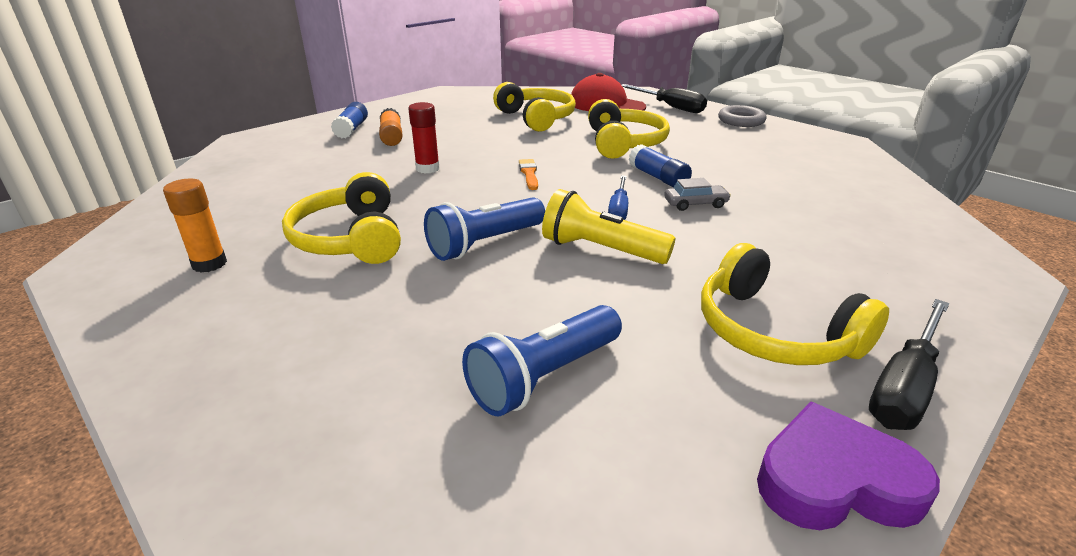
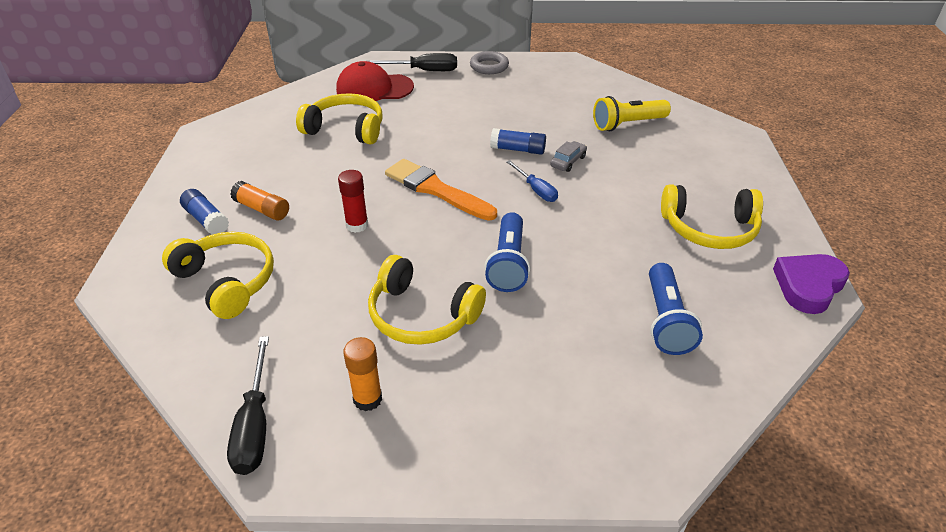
camera: 45 degrees left, 10 degrees up
orange brush [519,159,538,190] -> orange brush [385,159,497,221], size x2.13
yellow flashlight [542,189,676,264] -> yellow flashlight moved to [593,96,671,131]
yellow headphones [588,99,670,159] -> yellow headphones moved to [162,232,274,319]
black screwdriver [869,299,949,430] -> black screwdriver moved to [227,336,269,475]

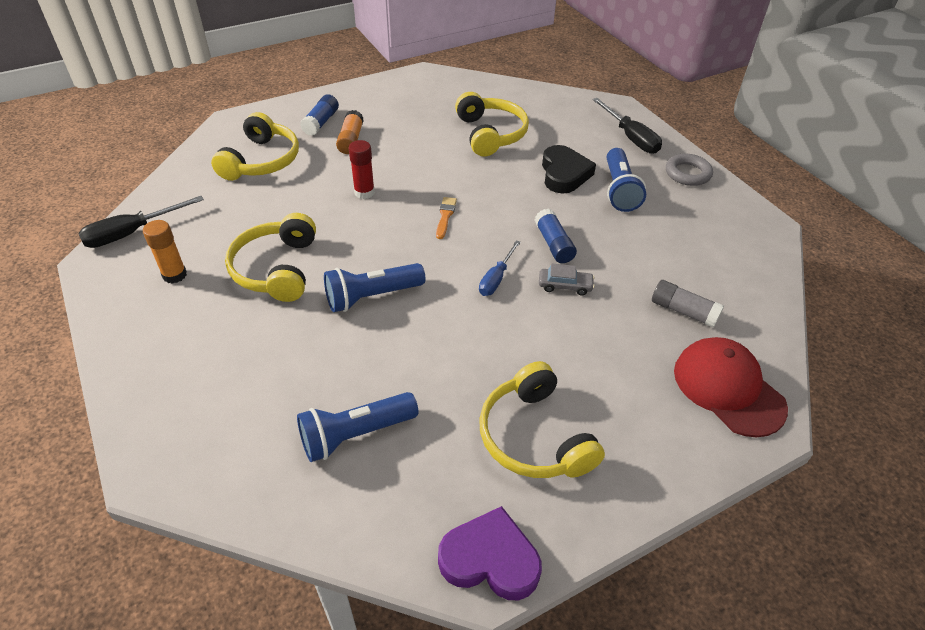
camera: 60 degrees right, 5 degrees up
red cap [336,61,414,101] -> red cap moved to [674,337,788,437]
orange brush [385,159,497,221] -> orange brush [436,197,457,239], size x0.47
yellow flashlight [593,96,671,131] -> grey glue stick [652,280,724,328]
none -> black heart [542,145,596,193]
none -> blue flashlight [607,148,646,212]

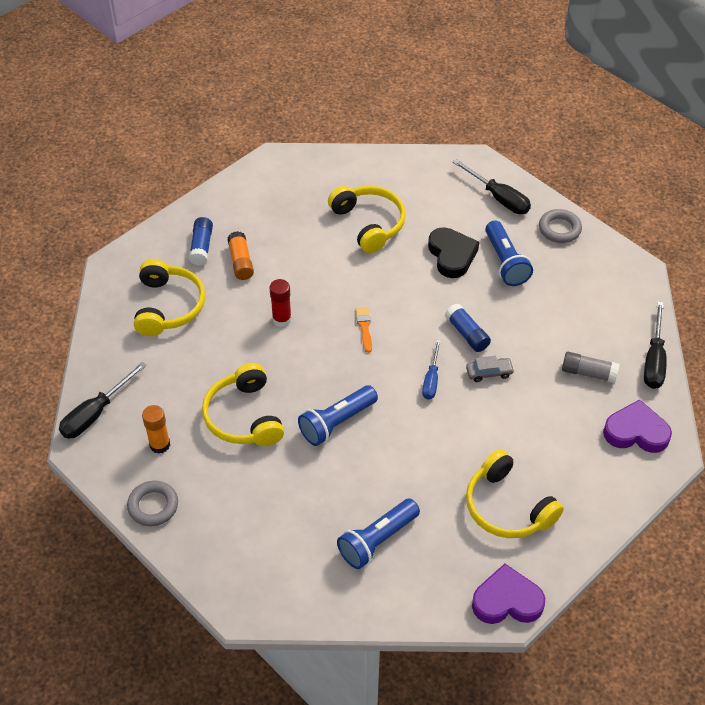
camera: 15 degrees left, 5 degrees up
red cap [674,337,788,437] -> purple heart [603,399,672,453]
none -> grey ring [127,481,178,526]
none -> black screwdriver [644,301,667,389]

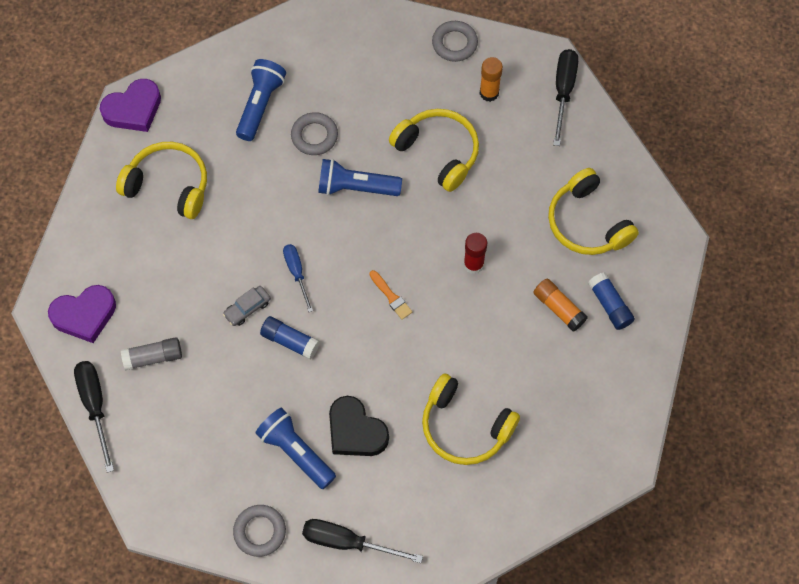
camera: 150 degrees right, 15 degrees up
blue flashlight [298,385,378,446] -> blue flashlight turned 105 degrees counterclockwise [318,159,402,196]
none -> grey ring [291,112,338,155]

